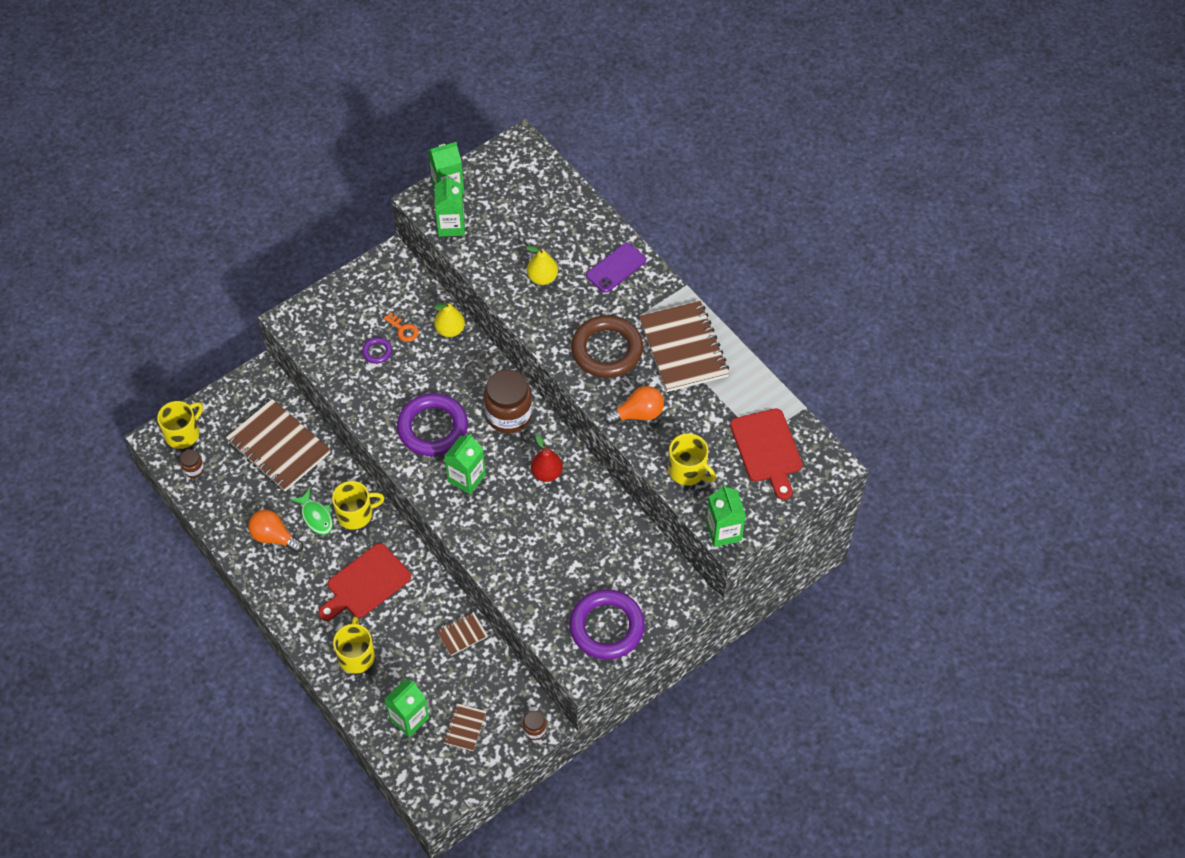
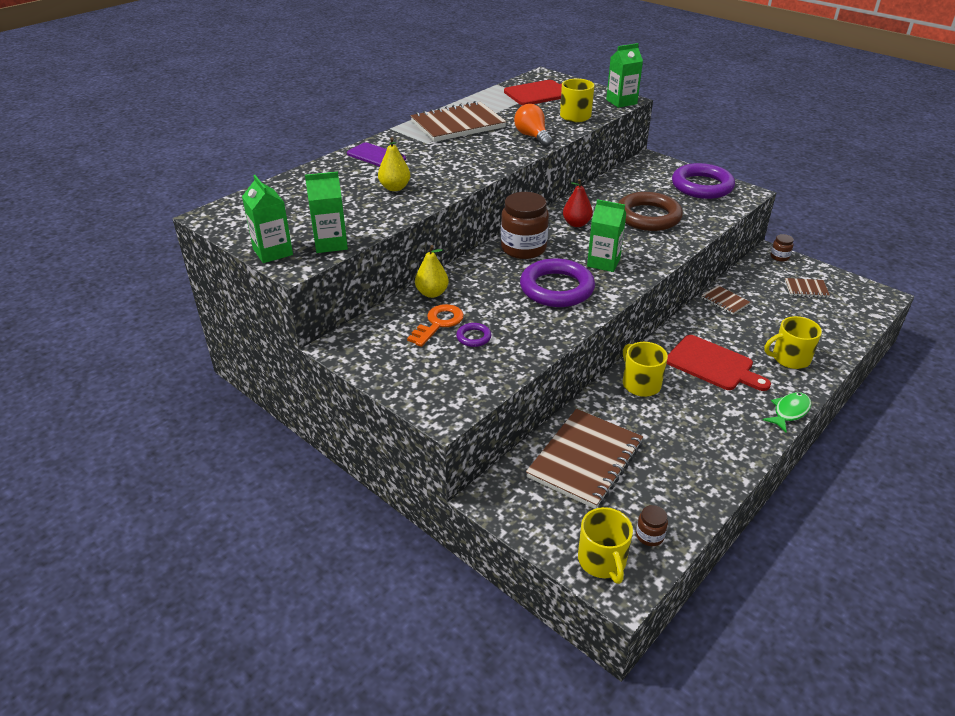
camera: 100 degrees left, 20 degrees down
yellow mug [157,401,203,449] -> yellow mug turned 135 degrees counterclockwise [578,507,633,584]
orange light bulb [248,510,304,553] -> none
green fish [290,489,333,535] -> green fish moved to [763,392,811,432]
orange key [383,312,419,342] -> orange key [407,304,464,347], size x1.50
green carton [385,679,429,737] -> none
brown ring [571,315,643,378] -> brown ring moved to [618,192,683,231]

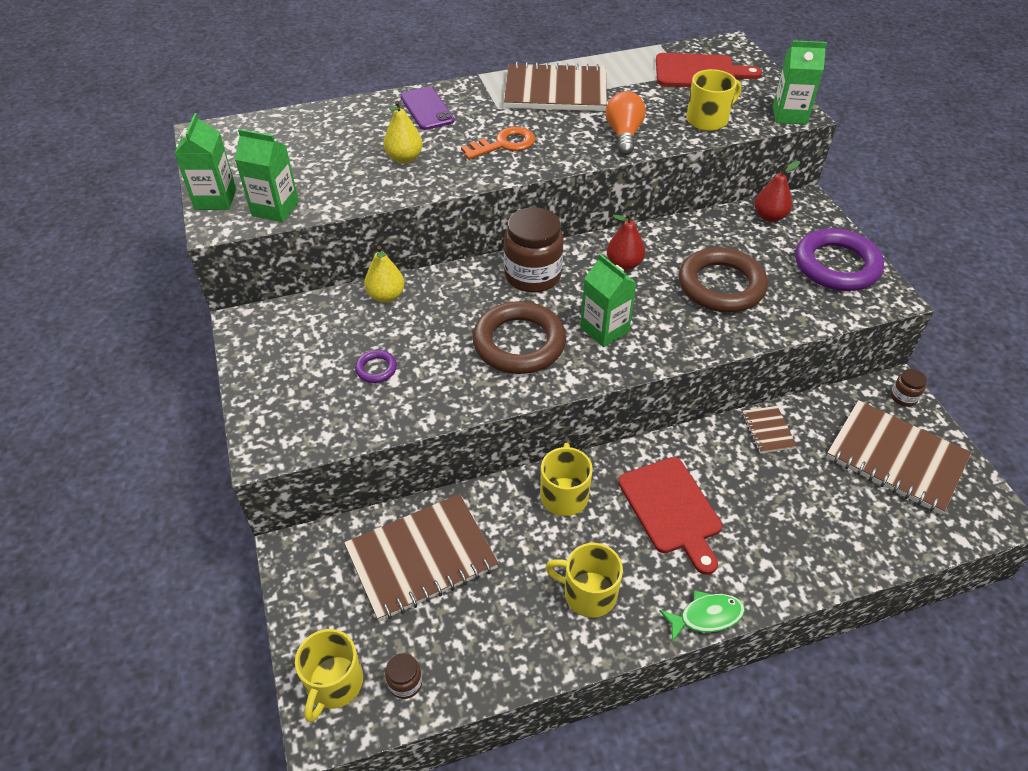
camera: 30 degrees right, 10 degrees up
orange key [407,304,464,347] -> orange key moved to [461,127,535,160]
purple ring [520,258,595,307] -> brown ring [473,301,566,374]
yellow mug [764,316,822,369] -> yellow mug moved to [545,543,623,618]
brown notebook [785,278,830,298] -> brown notebook [826,400,971,514], size x2.17
none -> red pear [755,161,800,222]

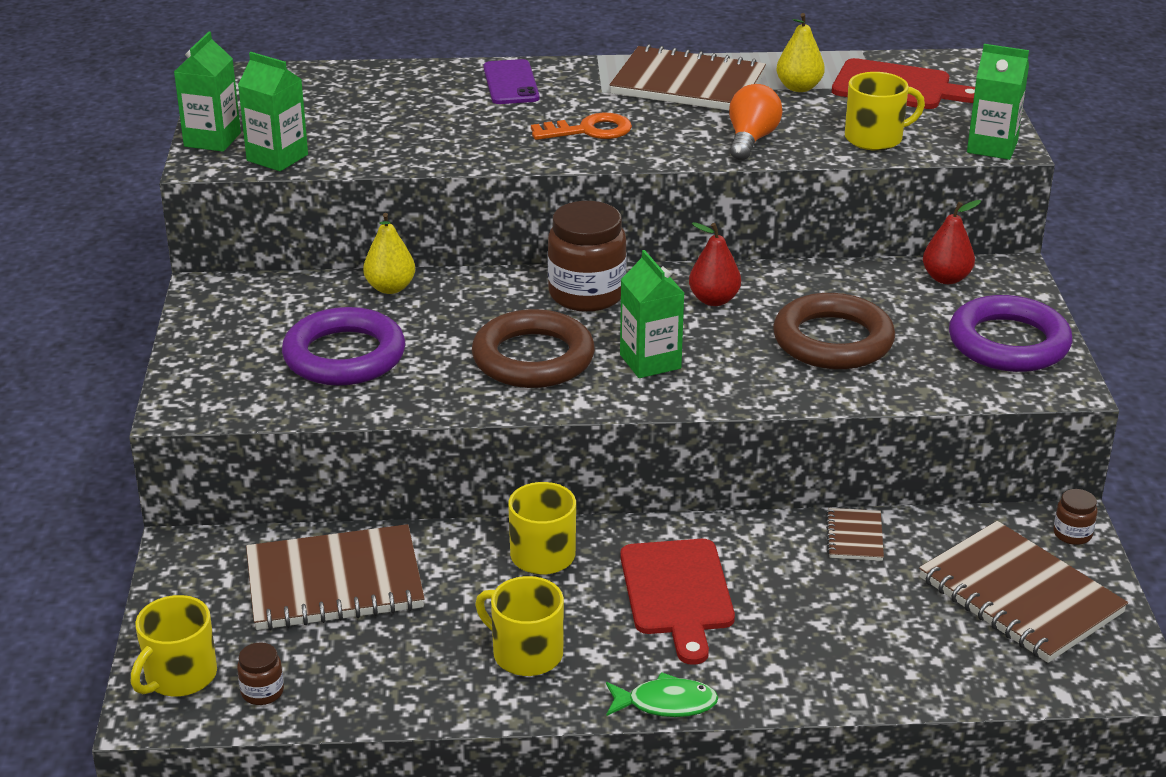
camera: 15 degrees right, 15 degrees down
purple ring [355,350,397,383] -> purple ring [282,307,405,386], size x2.30
yellow pear [383,101,423,163] -> yellow pear moved to [776,13,825,92]

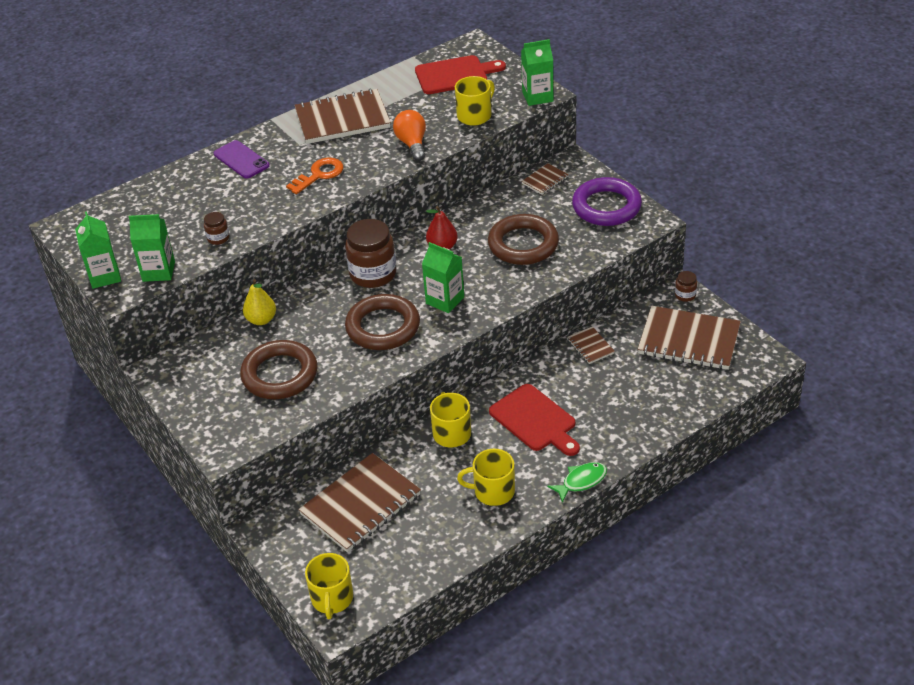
camera: 30 degrees left, 10 degrees up
brown jar [237,642,284,705] -> brown jar moved to [204,212,229,245]
purple ring [282,307,405,386] -> brown ring [240,340,317,399]
yellow pear [776,13,825,92] -> none
red pear [923,200,981,284] -> brown notebook [521,163,569,195]

